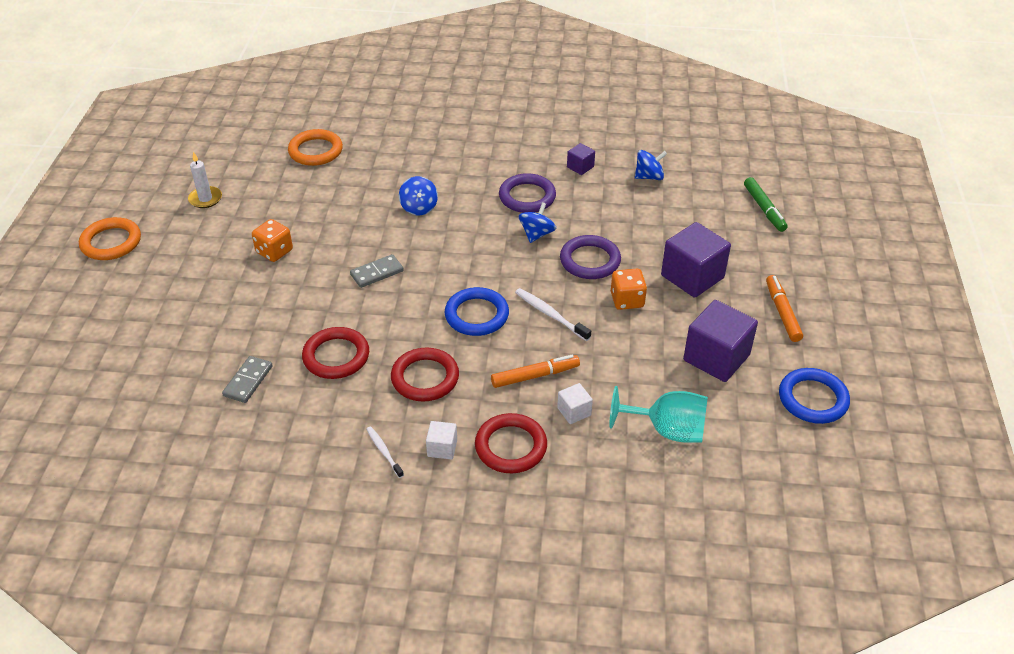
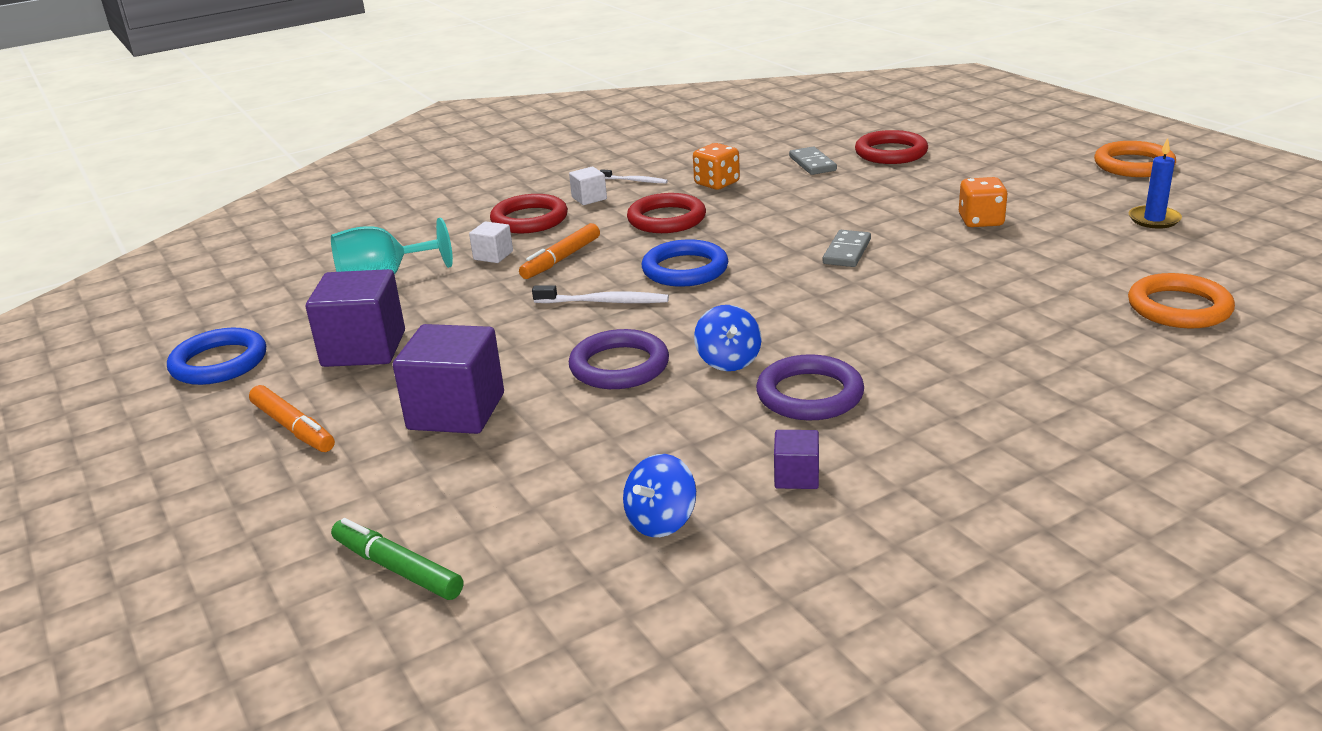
camera: 145 degrees right, 15 degrees down
white candle [188,152,222,208] -> blue candle [1129,138,1182,229]
red ring [302,327,369,379] -> red ring moved to [855,130,928,164]
blue spinning top [399,176,438,215] -> none
orange dice [611,269,647,310] -> orange dice moved to [693,143,740,190]

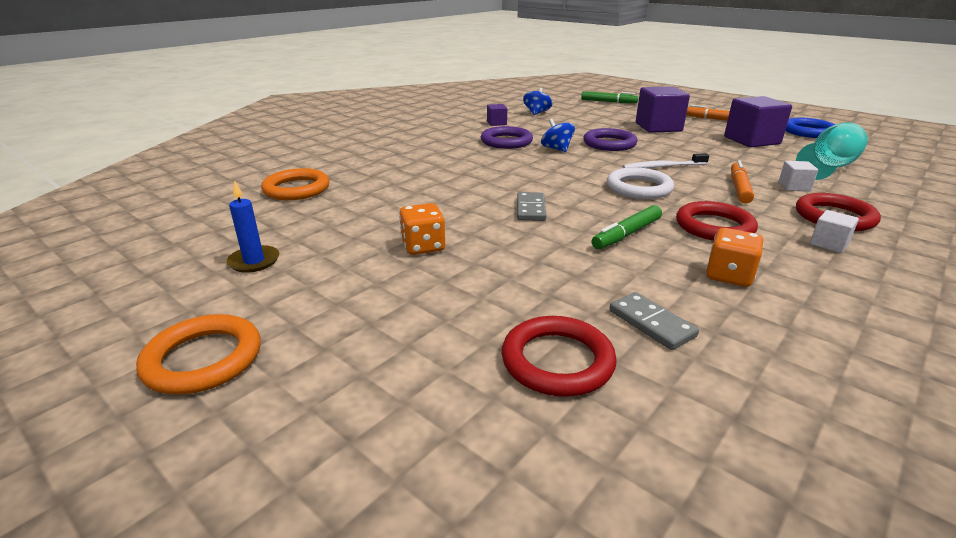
camera: 160 degrees right, 0 degrees up
white toothbrush [600,169,668,183] -> none
blue ring [642,239,728,287] -> white ring [607,167,674,199]
none -> green marker [592,205,662,249]

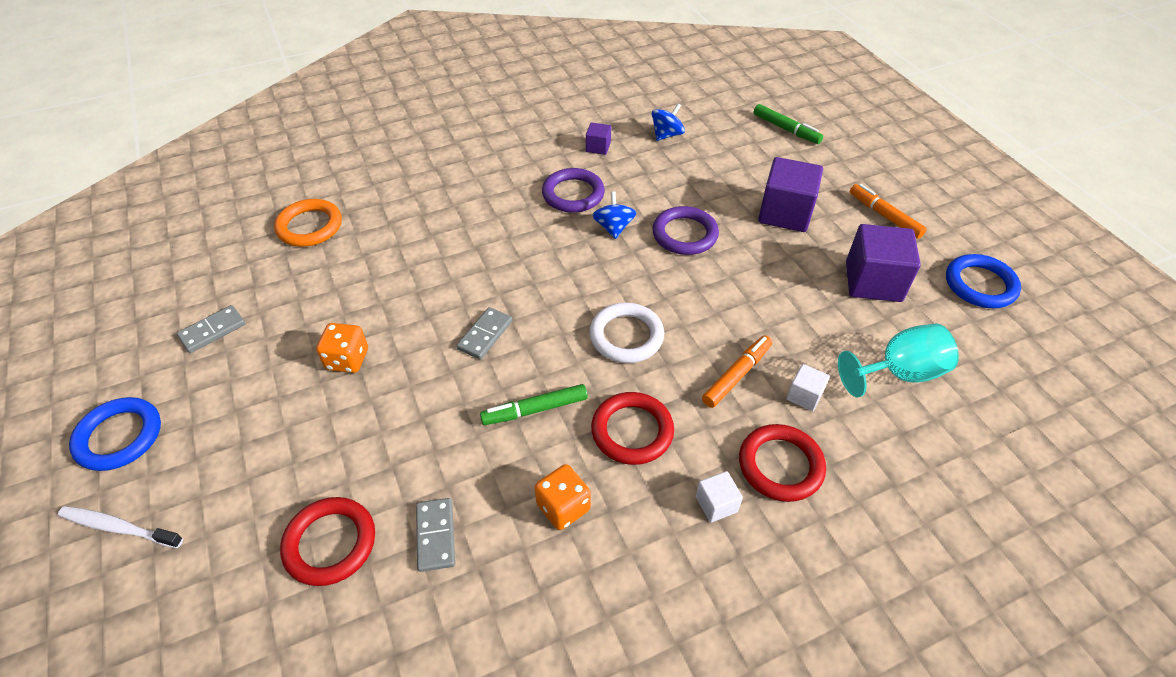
camera: 25 degrees right, 20 degrees up
orange ring [136,314,261,395] -> blue ring [69,397,161,471]
blue candle [226,180,279,273] -> grey domino [177,305,245,353]
white toothbrush [622,153,709,169] -> white toothbrush moved to [58,506,183,548]

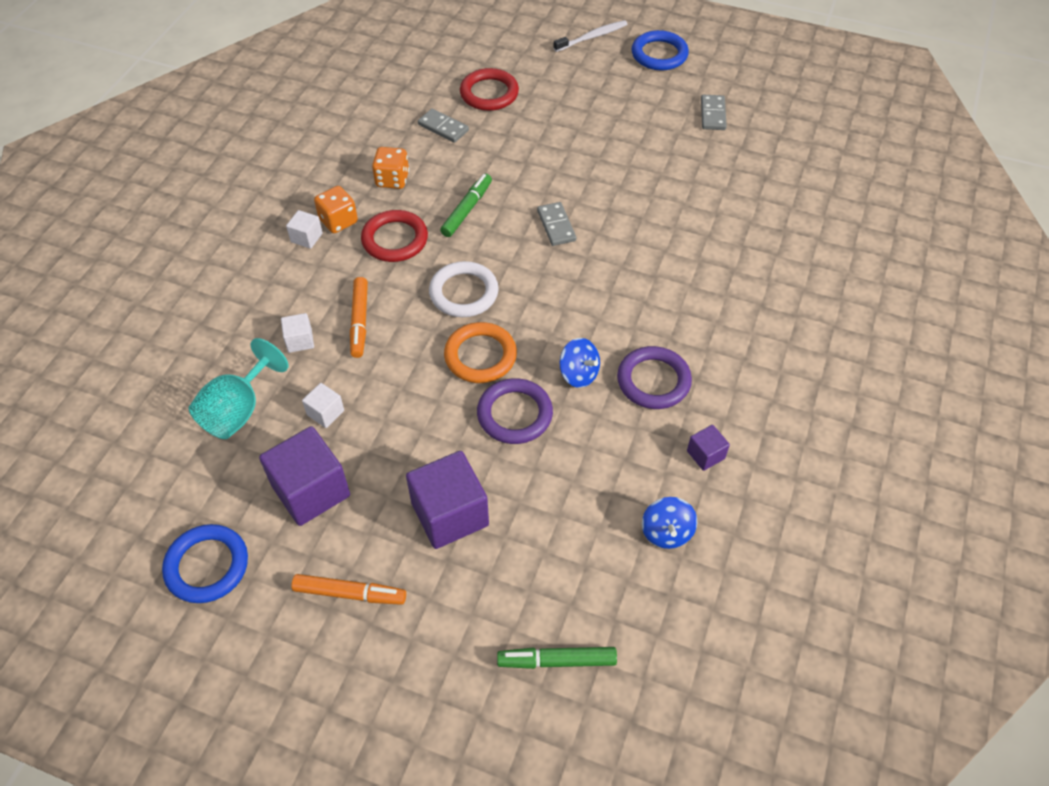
camera: 135 degrees right, 5 degrees up
orange ring [274,199,342,247] -> orange ring moved to [444,322,517,383]
orange dice [316,323,368,373] -> orange dice moved to [314,186,358,233]
red ring [739,424,826,502] -> none
none -> white cube [302,383,344,428]

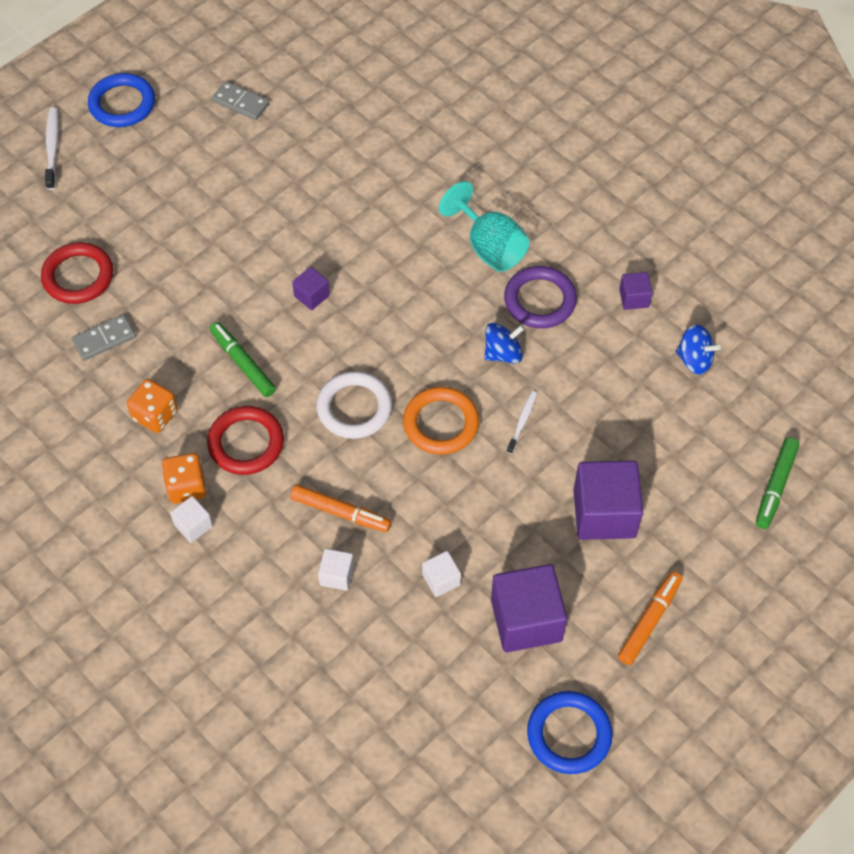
camera: 65 degrees left, 5 degrees up
turquoise goblet [189,338,288,439] -> turquoise goblet moved to [439,181,530,272]
purple ring [477,378,553,444] -> white toothbrush [507,391,537,454]
grey domino [537,202,576,246] -> purple cube [292,267,330,310]

